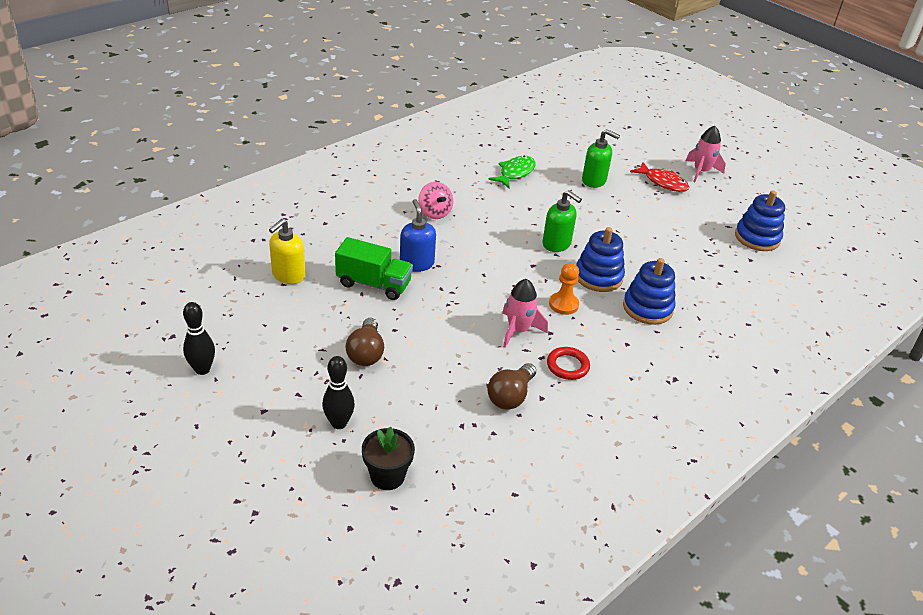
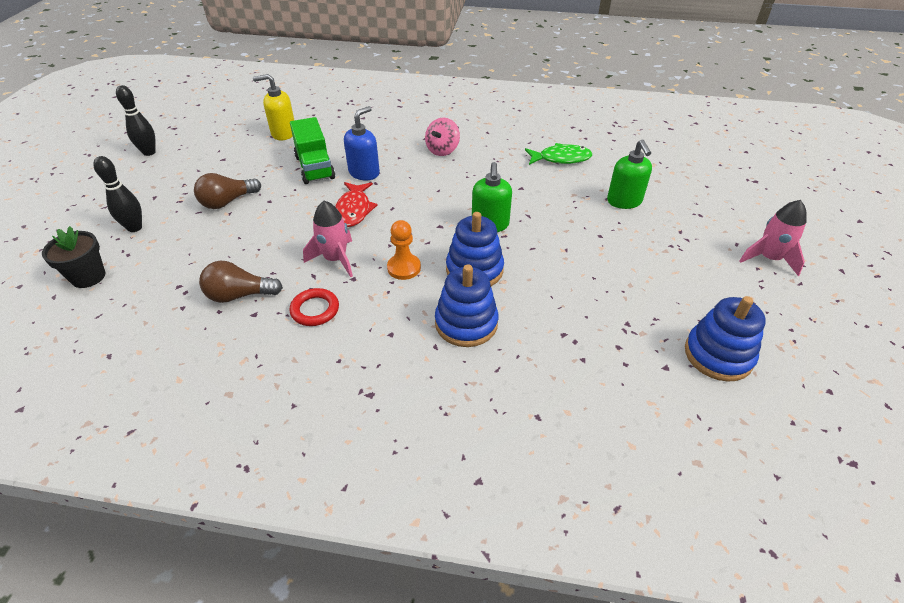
camera: 55 degrees right, 5 degrees up
red fish [630,162,690,192] -> red fish moved to [335,182,378,227]

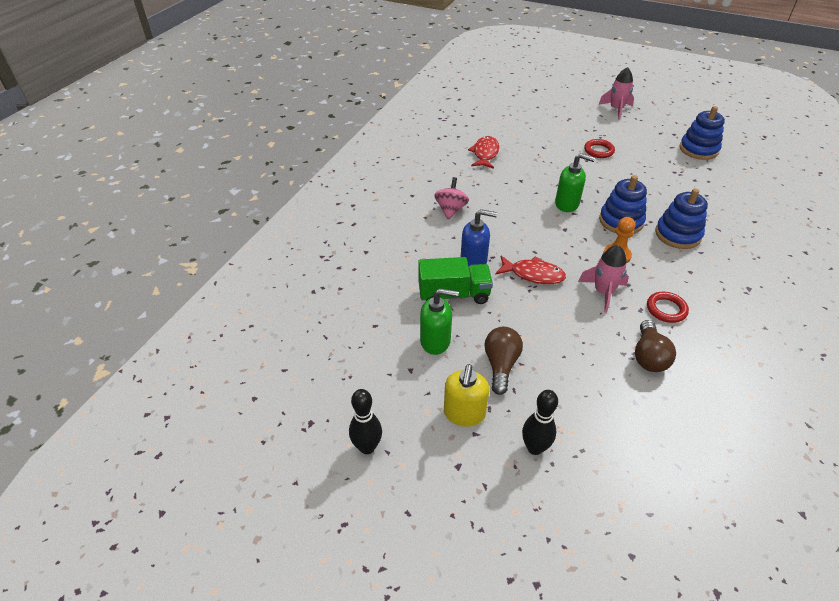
camera: 75 degrees left, 0 degrees up
black flower pot [42,226,105,288] -> none
brown light bulb [194,173,261,209] -> brown light bulb turned 150 degrees counterclockwise [484,327,523,395]
yellow soap dispenser [253,74,294,140] -> yellow soap dispenser moved to [444,364,489,427]
blue soap dispenser [344,106,380,180] -> blue soap dispenser turned 135 degrees clockwise [461,209,497,267]
pink spinning top [425,118,460,156] -> pink spinning top turned 120 degrees counterclockwise [434,177,469,219]
green fish [525,143,592,165] -> red fish [468,136,499,169]
green soap dispenser [607,140,652,209] -> green soap dispenser moved to [420,288,459,355]
none -> red ring [584,139,615,158]

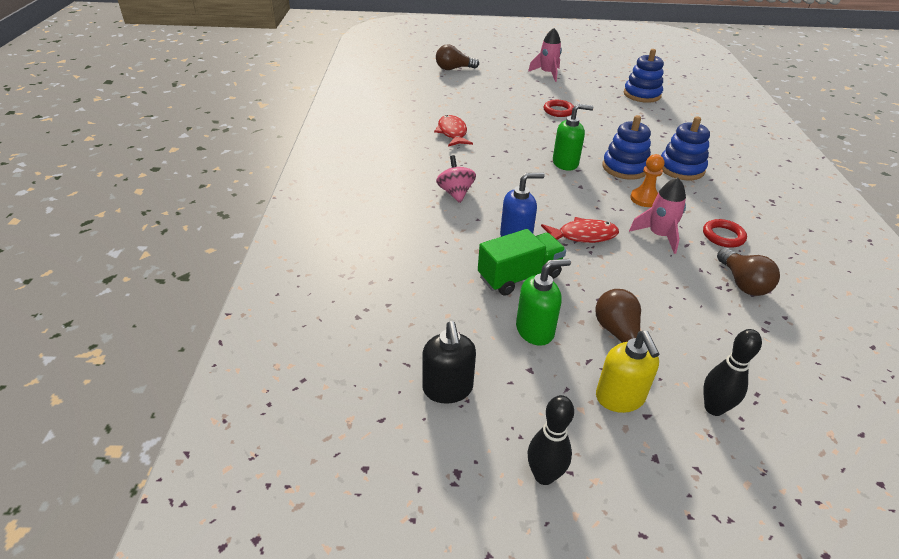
camera: 25 degrees left, 5 degrees down
none -> black soap dispenser [423,321,476,404]
none -> brown light bulb [436,44,479,70]

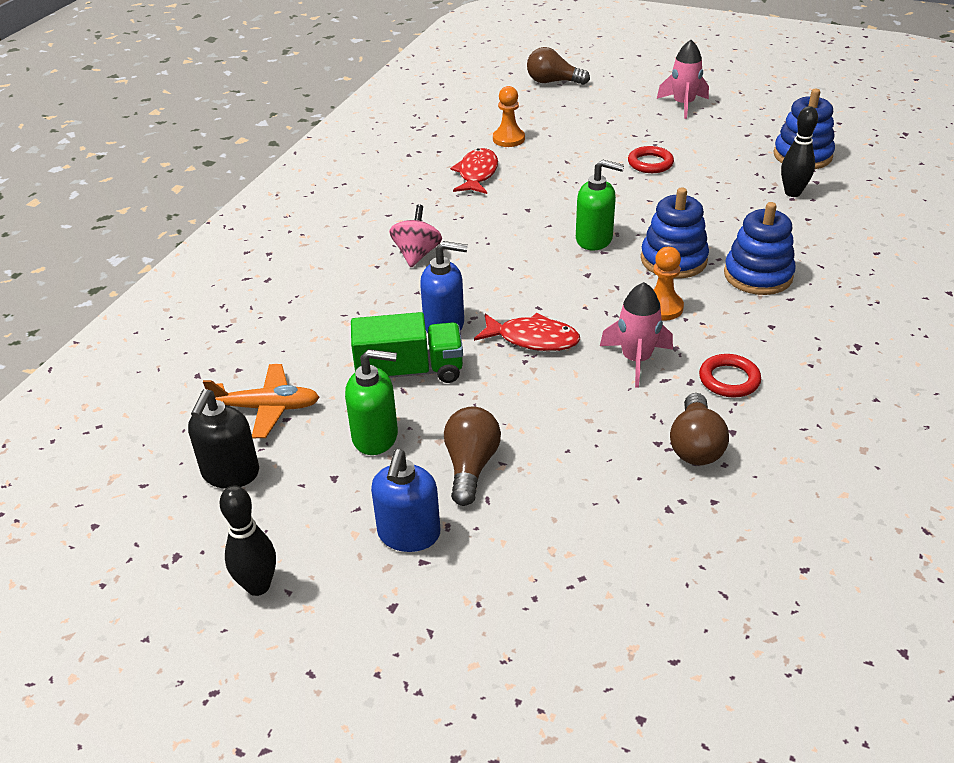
camera: 25 degrees right, 0 degrees up
yellow soap dispenser [596,331,659,413] -> blue soap dispenser [371,449,440,552]
black bowling pin [703,329,762,416] -> black bowling pin moved to [781,106,818,197]
none -> orange plane [203,364,320,438]
none -> orange pawn [493,86,525,147]

